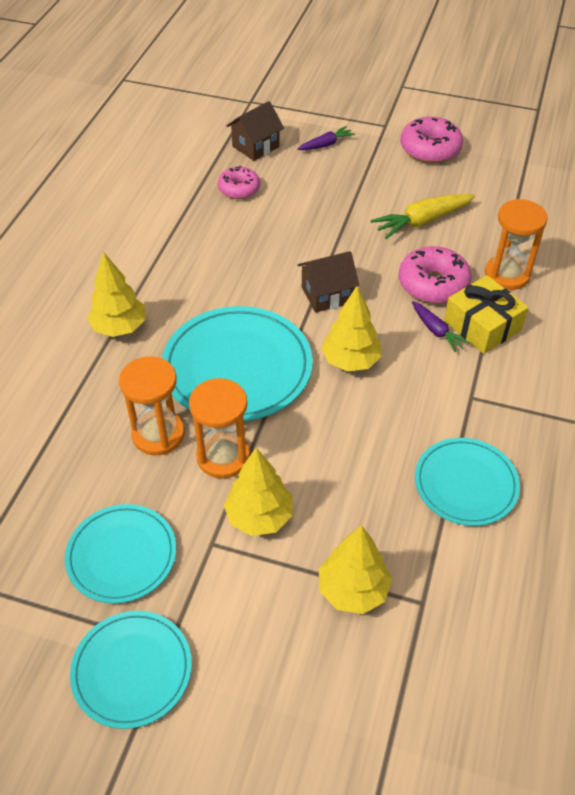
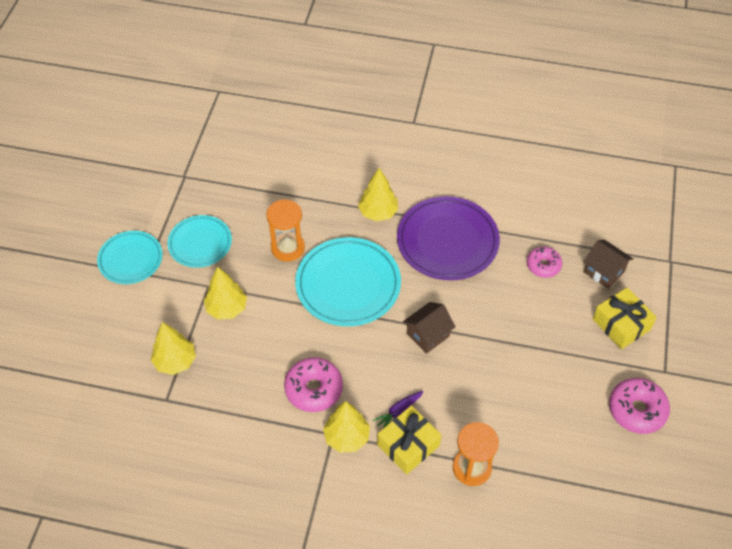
camera: 85 degrees right, 5 degrees up
orange hourglass [189,378,250,479] -> none
purple carrot [298,126,355,150] -> yellow gift [593,287,657,349]
brown house [298,251,359,313] -> brown house turned 75 degrees clockwise [403,302,456,354]
yellow tree [321,286,381,372] -> yellow tree moved to [323,401,370,453]
yellow carrot [370,194,476,239] -> none
pink donut [399,246,472,304] -> pink donut moved to [284,357,343,412]
turquoise plate [415,438,520,526] -> none
none -> purple plate [397,196,500,280]

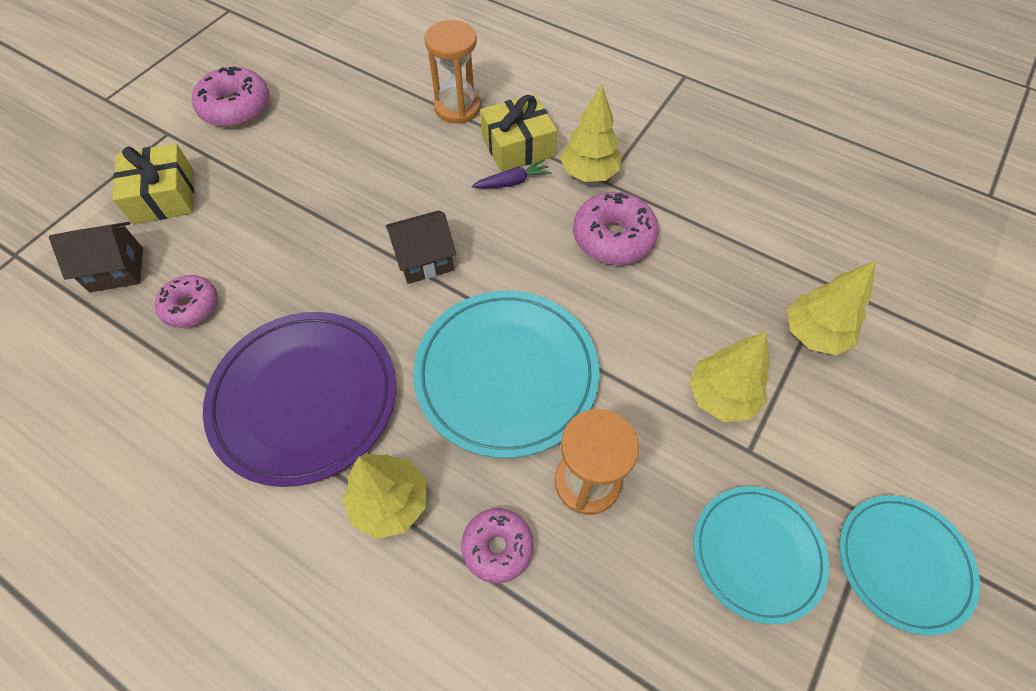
camera: 160 degrees left, 5 degrees up
brown house [583,240,633,289] -> brown house turned 75 degrees counterclockwise [49,222,143,292]
none -> pink donut [461,508,534,583]

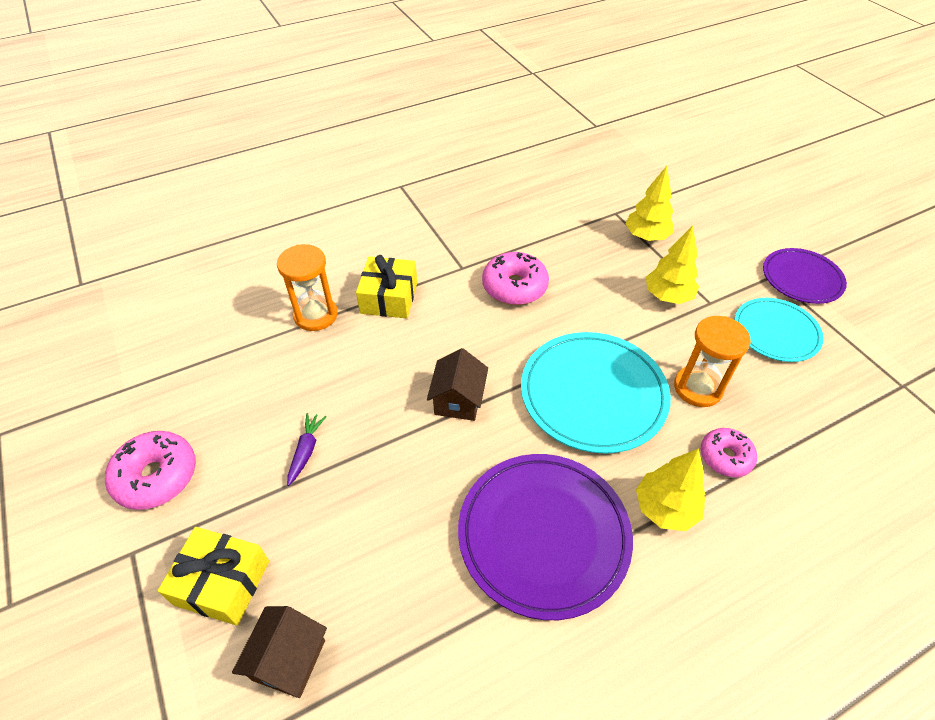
camera: 60 degrees left, 10 degrees down
pink donut [155,275,218,328] -> none
purple carrot [472,159,552,189] -> purple carrot moved to [287,413,327,486]
yellow tree [560,84,621,182] -> none
turquoise plate [839,495,980,636] -> purple plate [763,248,847,304]

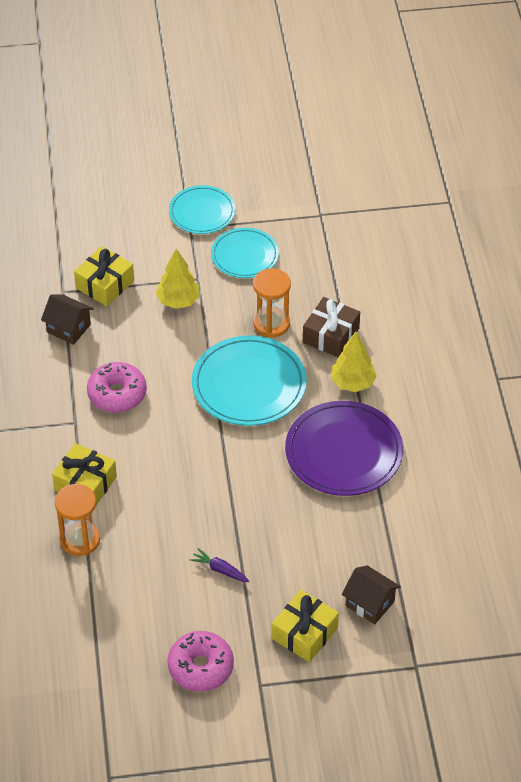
camera: 70 degrees left, 0 degrees up
brown house [427,348,488,421] -> brown house moved to [41,294,94,345]
yellow tree [625,166,674,241] -> yellow gift [74,246,134,306]
pink donut [701,428,757,477] -> brown gift [303,297,360,357]
purple plate [763,248,847,304] -> turquoise plate [169,185,235,234]

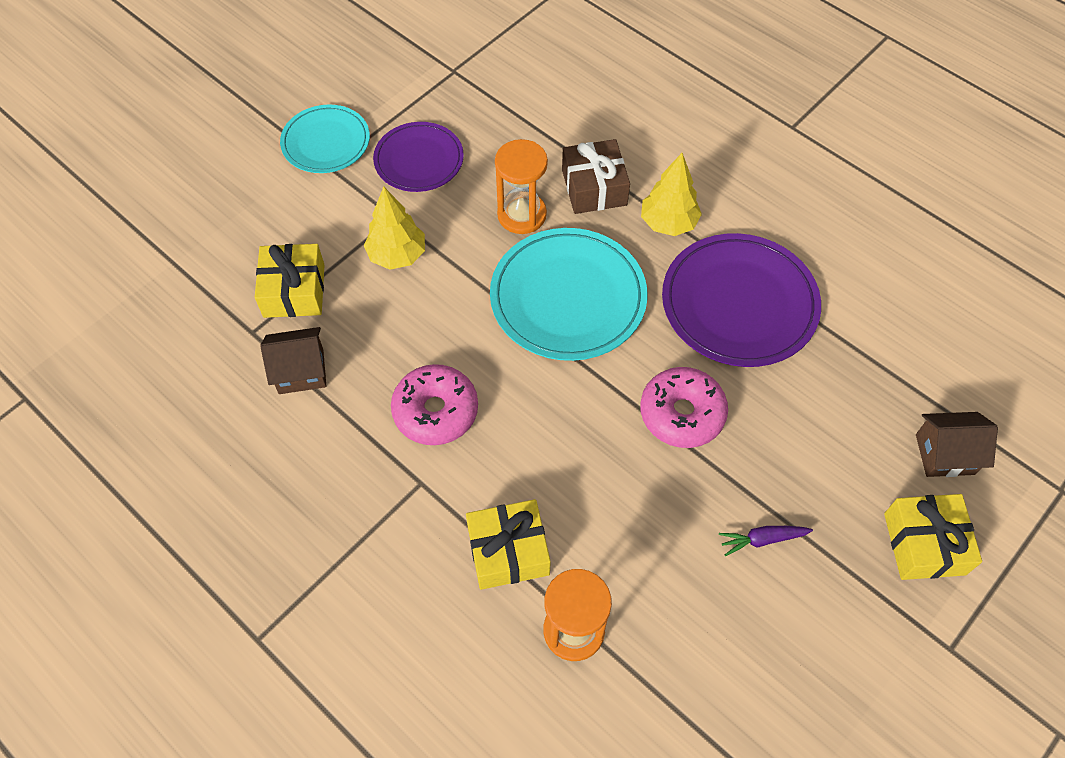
camera: 40 degrees left, 10 degrees up
pink donut [167,631,234,692] -> pink donut moved to [640,367,728,448]
turquoise plate [211,228,279,278] -> purple plate [373,122,464,192]

